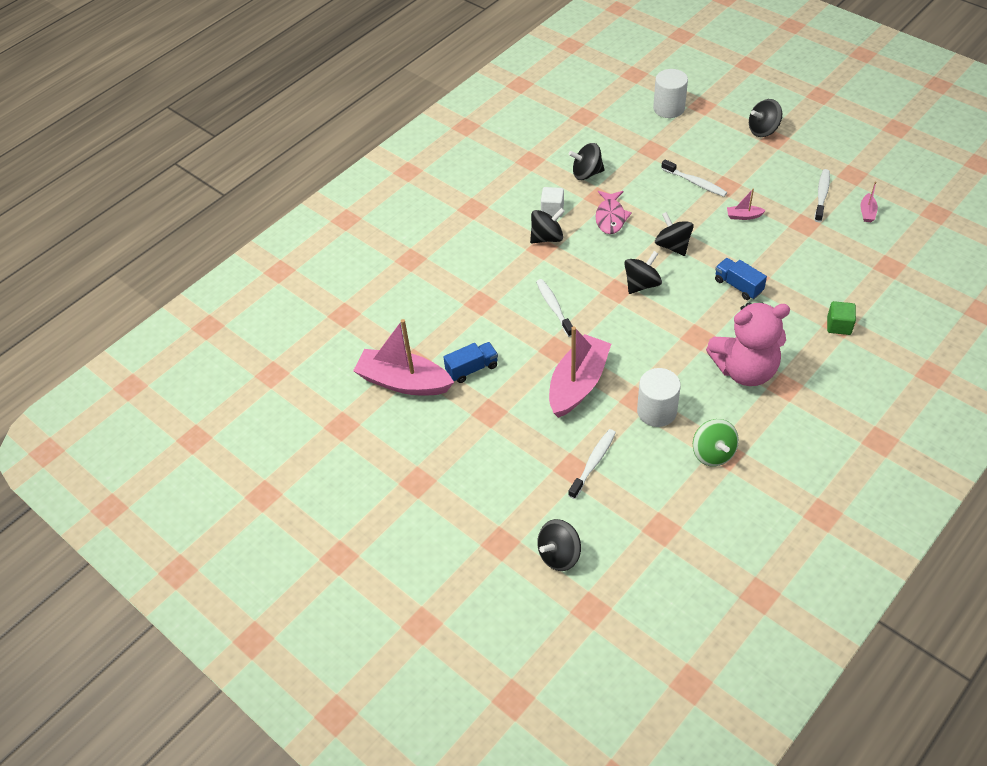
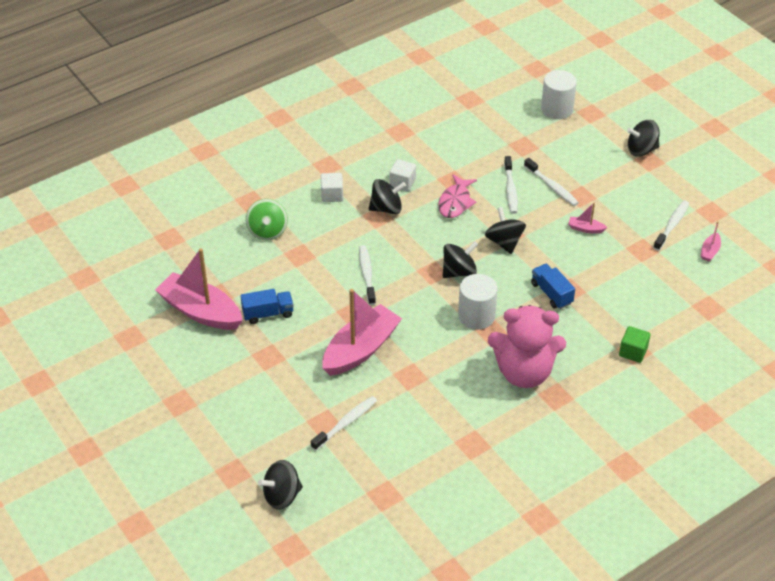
camera: 10 degrees right, 5 degrees down
black spinning top [569,143,605,180] -> none
white cylinder [637,368,681,427] -> white cylinder moved to [458,274,498,330]
green spinning top [693,419,739,467] -> green spinning top moved to [246,199,288,241]
none -> white cube [321,173,343,202]
none -> white toothbrush [504,156,518,214]

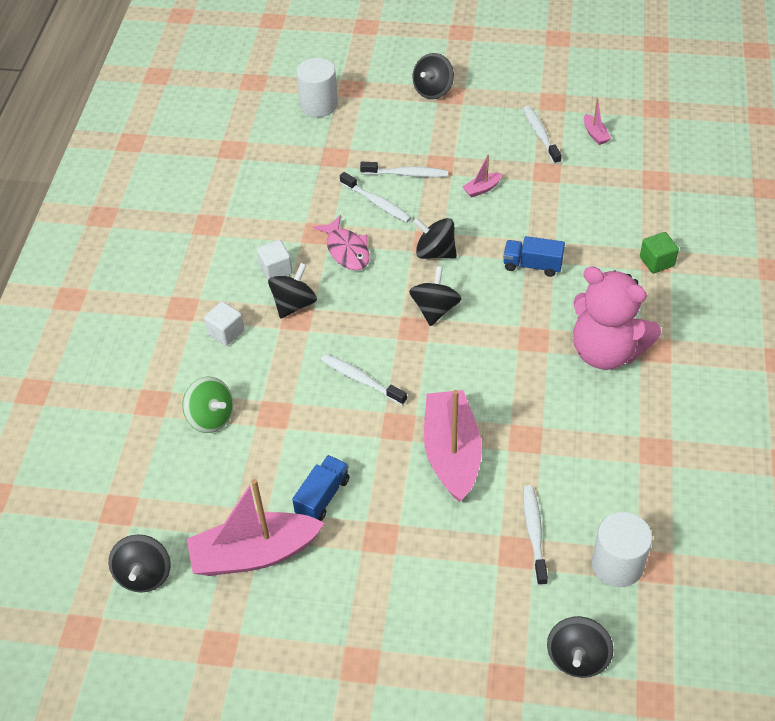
camera: 45 degrees left, 5 degrees up
white cylinder [458,274,498,330] -> white cylinder moved to [592,512,652,587]
pink teddy bear [488,305,566,388] -> pink teddy bear turned 75 degrees clockwise [573,266,661,370]
none -> black spinning top [109,535,171,593]

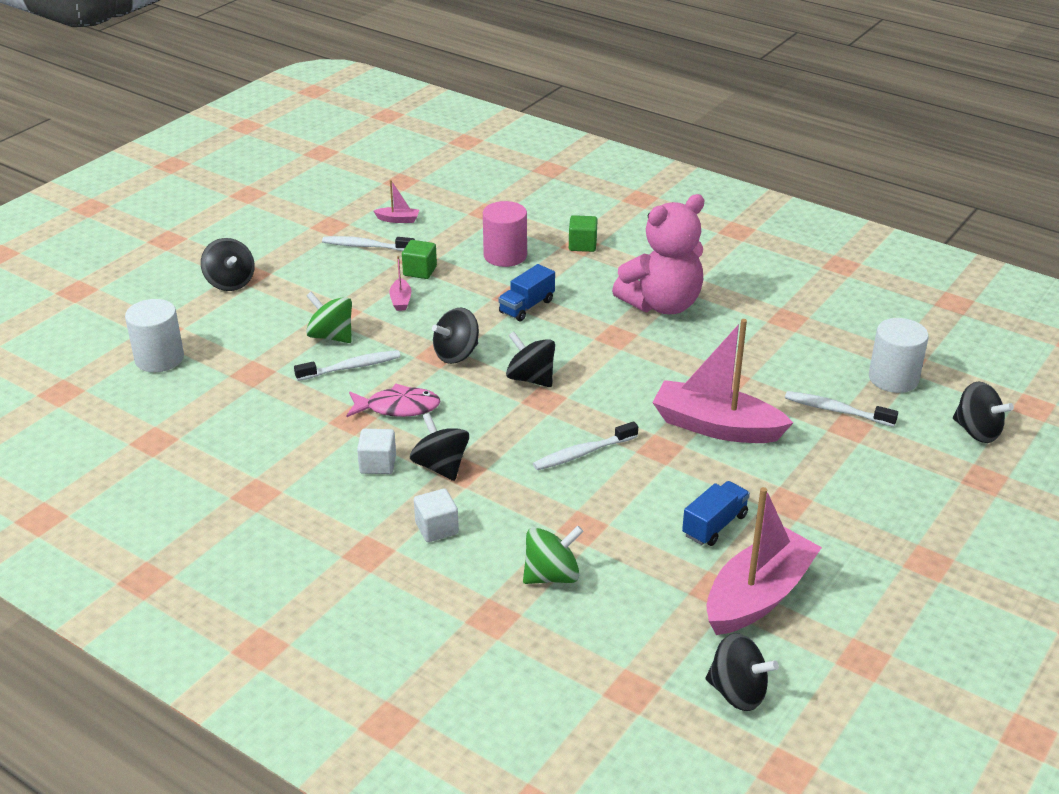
camera: 65 degrees left, 15 degrees down
pink boat [187,479,325,576] -> pink boat turned 150 degrees counterclockwise [707,487,822,635]
blue truck [292,455,349,521] -> blue truck turned 75 degrees clockwise [682,481,750,546]
white toothbrush [360,162,448,177] -> green spinning top [306,292,352,343]
none -> green cube [402,240,437,279]
none -> pink cylinder [483,201,527,267]

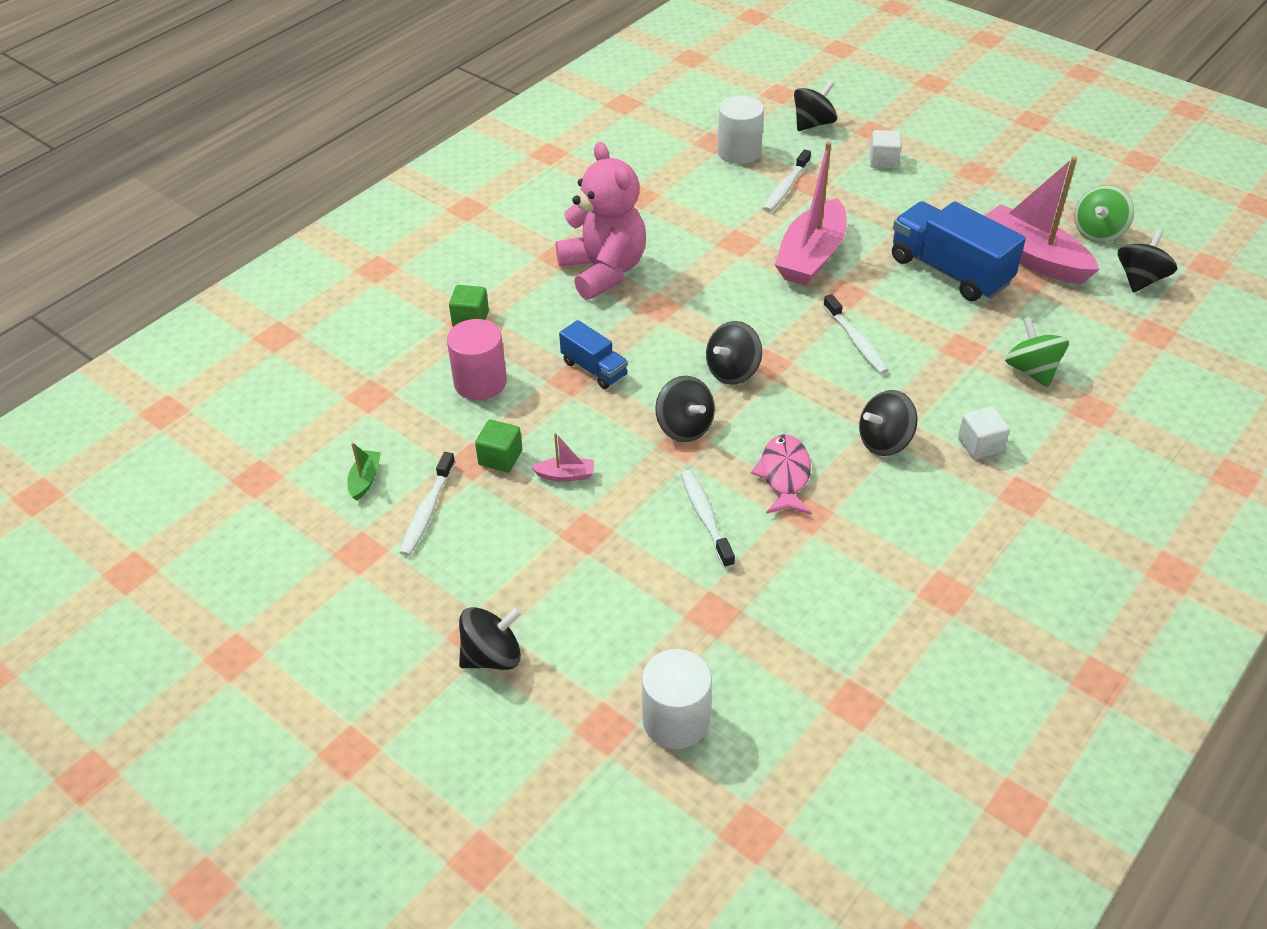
camera: 85 degrees left, 10 degrees up
green spinning top [306,292,352,343] -> green spinning top moved to [1074,185,1134,243]
white cube [357,429,396,474] -> white cube moved to [870,130,902,169]
pink boat [374,180,419,223] -> green boat [347,443,381,501]
blue truck [682,481,750,546] -> blue truck [892,201,1026,301], size x1.85

